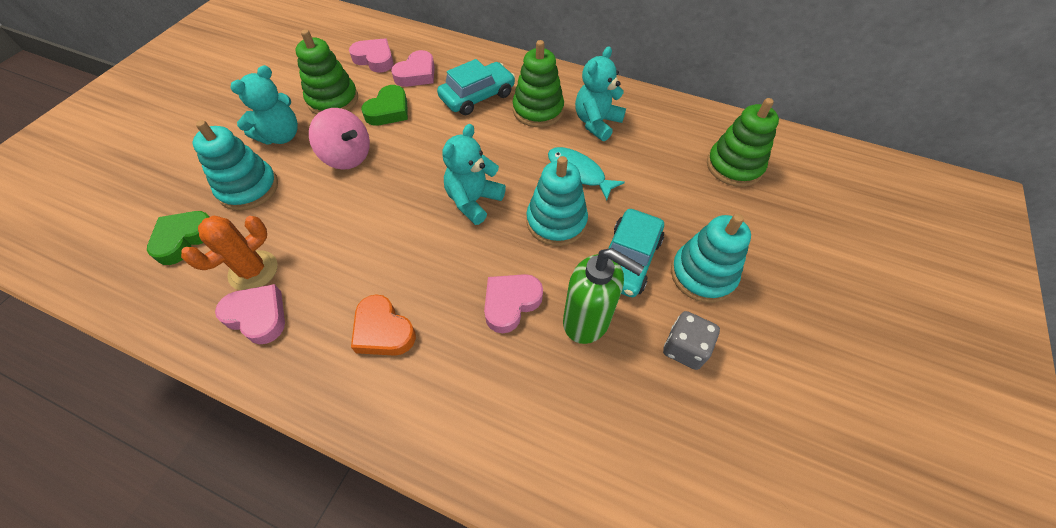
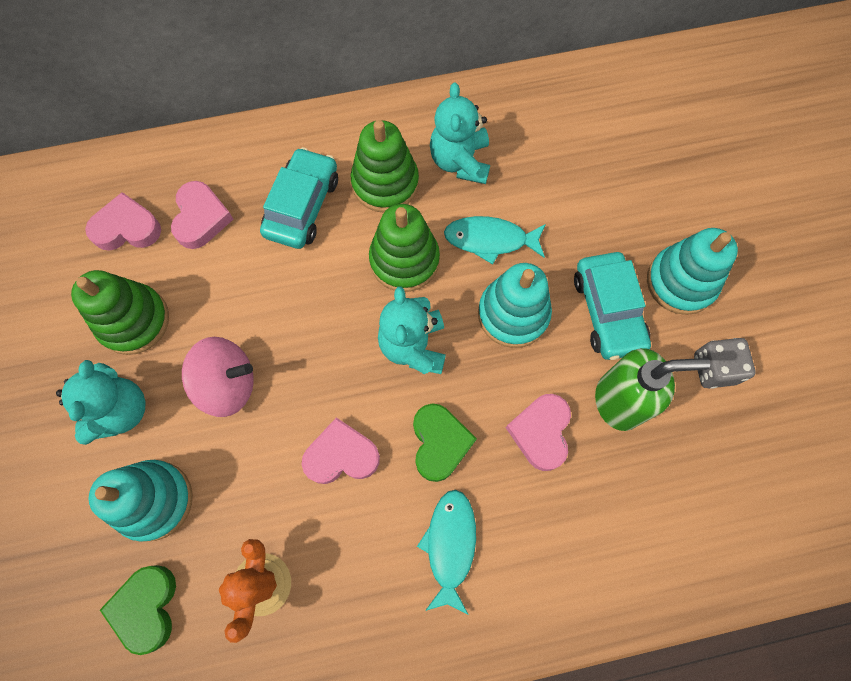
camera: 35 degrees left, 15 degrees up
pink heart [215,284,285,345] -> pink heart moved to [302,417,380,484]
orange heart [351,294,416,356] -> turquoise fish [417,490,476,615]
green heart [361,85,408,125] -> green heart moved to [413,404,477,482]
green stacking toy [707,98,779,187] -> green stacking toy moved to [369,204,440,292]

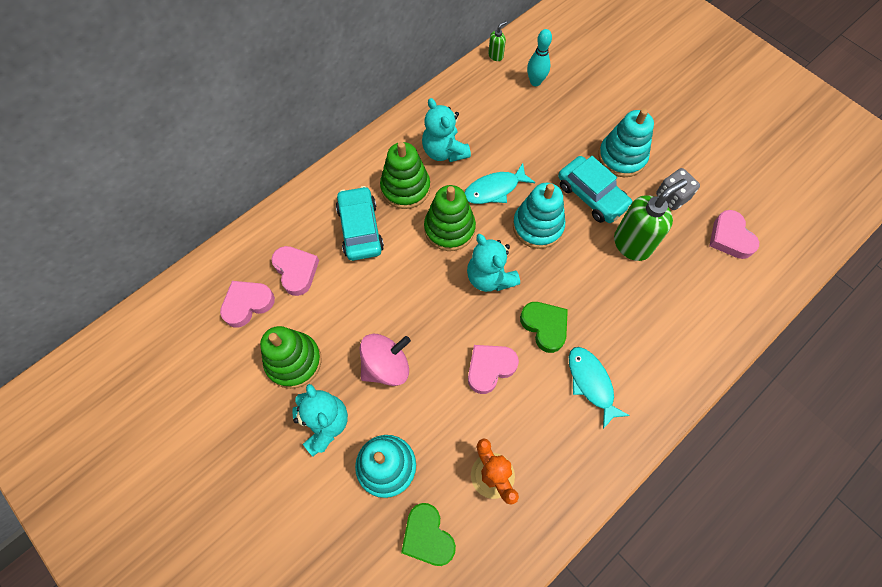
camera: 30 degrees left, 5 degrees down
pink heart [506,394,571,471] -> pink heart moved to [709,210,759,259]
none -> green soap dispenser [488,21,507,61]
none -> turquoise bowling pin [527,29,552,86]

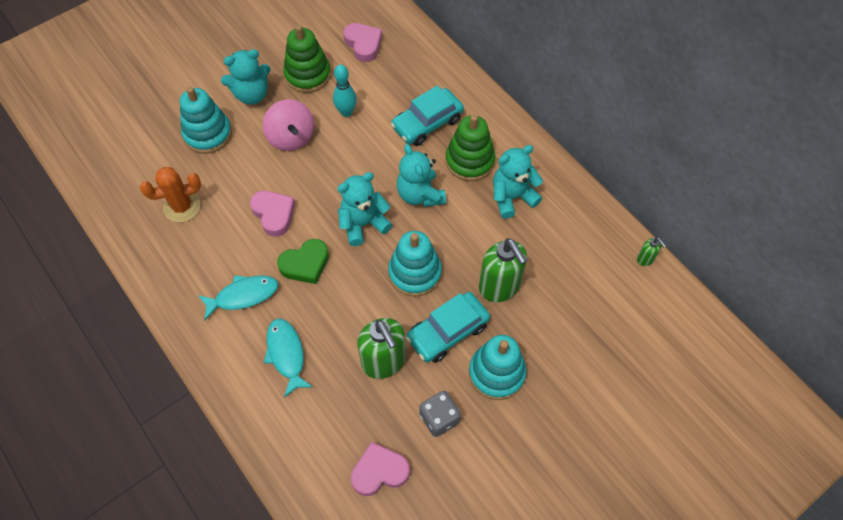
camera: 95 degrees right, 5 degrees down
pink heart [271,246,319,296] -> none
turquoise car [336,186,384,261] -> turquoise car turned 150 degrees clockwise [391,85,464,146]
green heart [401,503,456,566] -> none
green stacking toy [424,185,476,251] -> turquoise teddy bear [397,144,446,207]
turquoise fish [464,163,535,204] -> turquoise fish moved to [264,319,313,397]
turquoise bowling pin [527,29,552,86] -> turquoise bowling pin moved to [333,65,357,117]
none -> green soap dispenser [479,238,527,302]

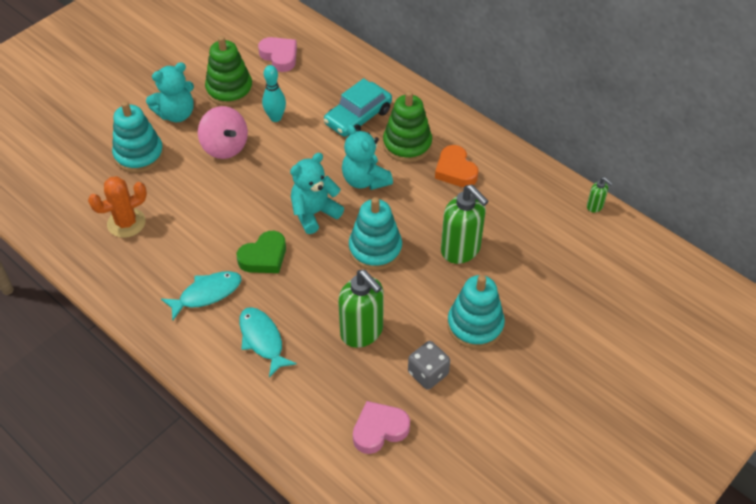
camera: 10 degrees left, 10 degrees down
pink heart [250,191,295,237] -> none
turquoise car [406,292,490,363] -> none
turquoise teddy bear [493,145,543,219] -> orange heart [435,145,479,187]

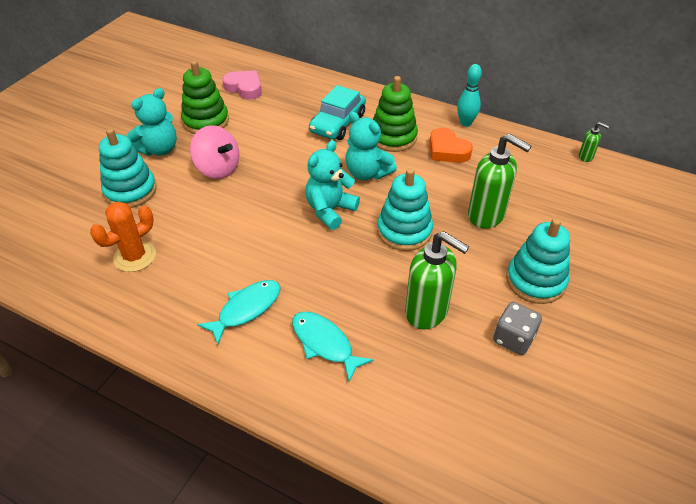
camera: 15 degrees left, 5 degrees down
green heart [237,231,286,273] -> none
turquoise bowling pin [262,65,286,122] -> turquoise bowling pin moved to [457,64,482,127]
pink heart [353,401,410,454] -> none

